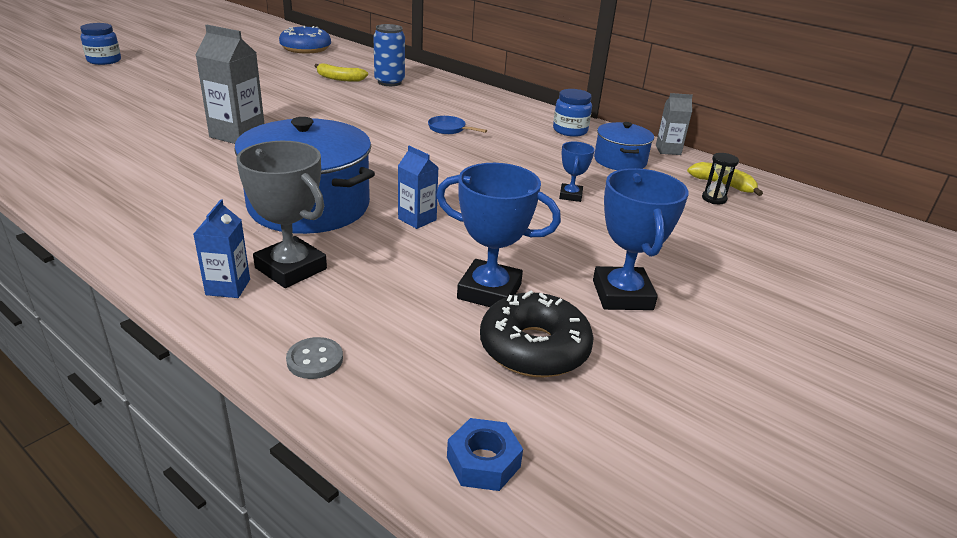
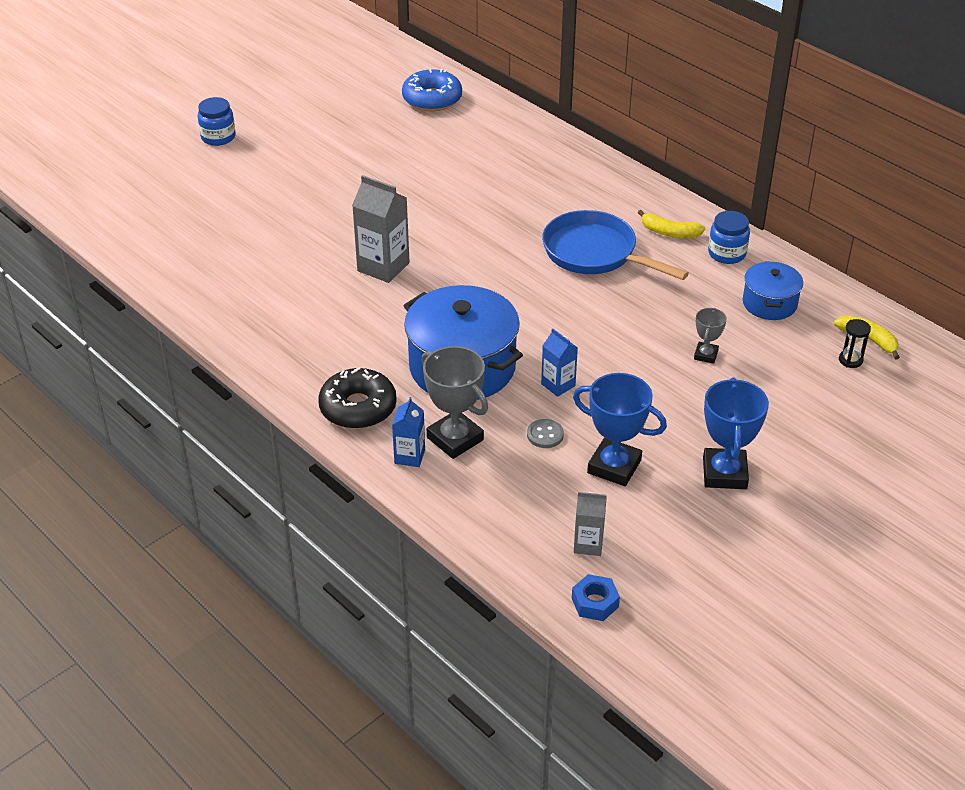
camera: 10 degrees right, 10 degrees up
grey button [286,337,343,379] -> grey button moved to [527,419,564,448]
yellow banana [315,64,368,82] -> yellow banana moved to [638,210,705,238]
blue can [373,24,405,86] -> none
blue pan [428,116,487,134] -> blue pan [542,210,689,280], size x2.35
black donut [480,291,594,378] -> black donut moved to [318,367,397,429]
blue trophy [559,142,595,202] -> grey trophy [694,308,727,364]
grey carton [656,93,693,155] -> grey carton moved to [574,492,607,556]

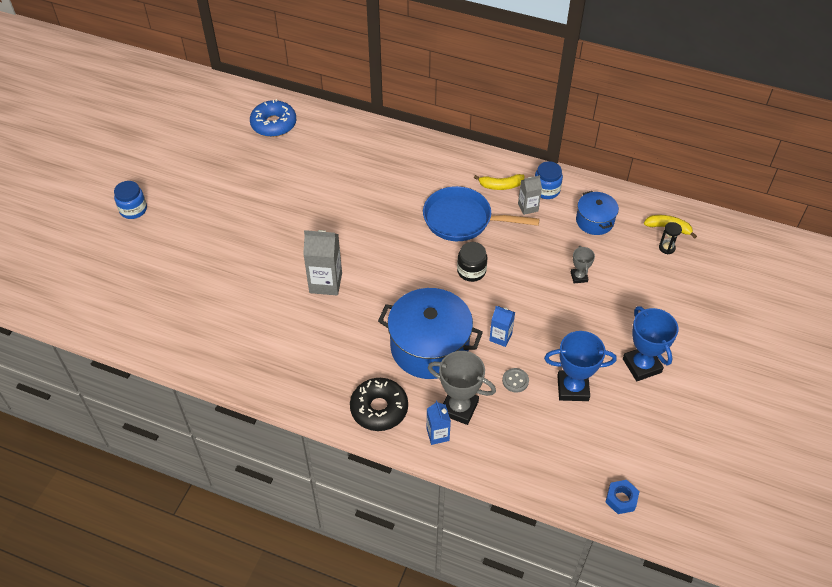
camera: 25 degrees left, 10 degrees up
grey carton [574,492,607,556] -> grey carton moved to [518,175,542,215]
none -> black jar [457,242,487,282]

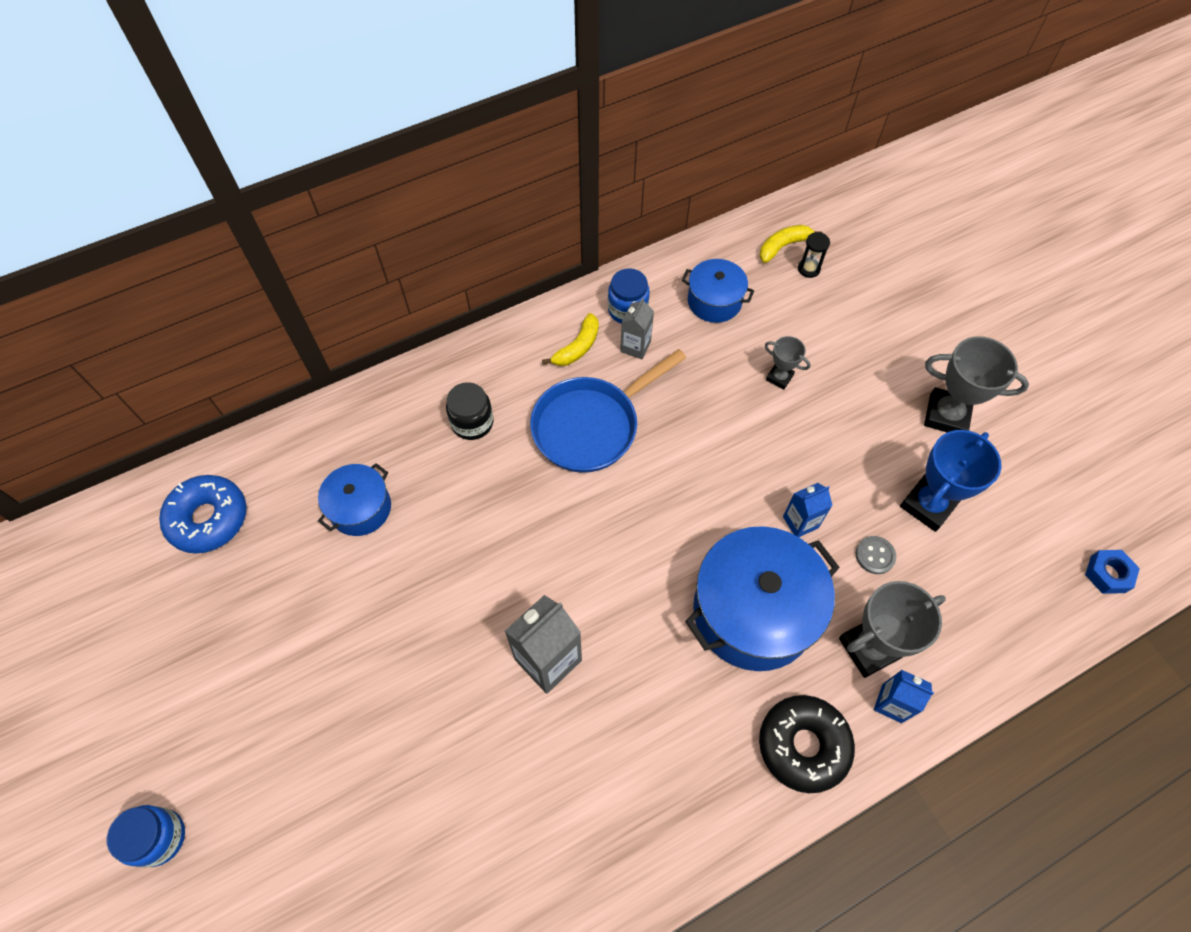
camera: 50 degrees left, 10 degrees up
black jar [457,242,487,282] -> black jar moved to [446,382,494,440]
blue trophy [623,306,679,381] -> grey trophy [924,336,1029,432]
none -> blue pot [318,463,391,536]

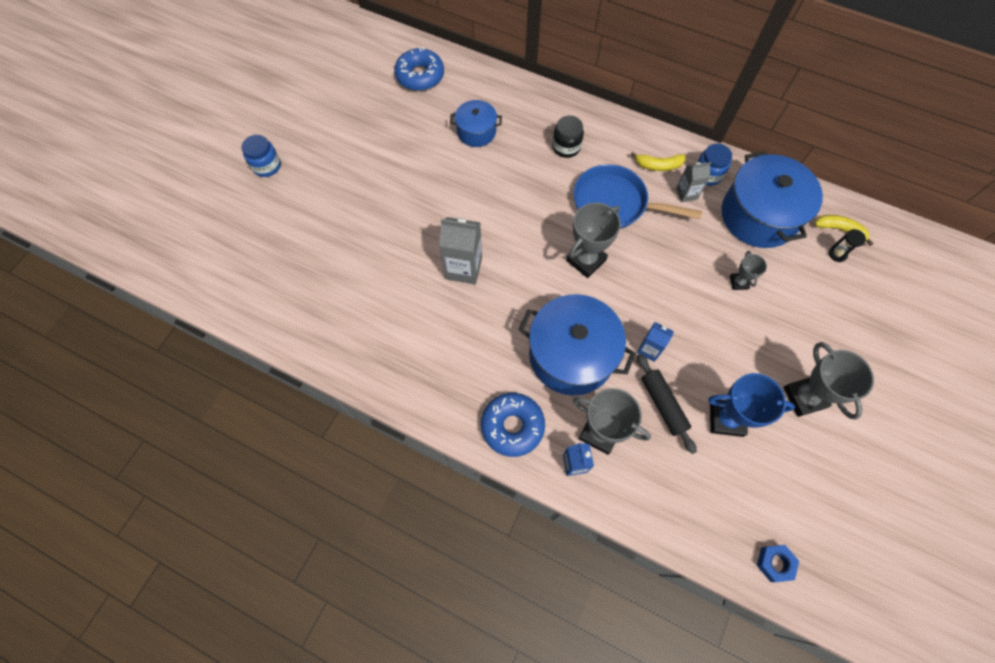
camera: 55 degrees right, 5 degrees up
blue pot [682,259,754,323] -> blue pot [722,151,823,248], size x1.86
black donut [759,695,855,793] -> blue donut [481,393,545,457]
grey button [856,536,896,574] -> black rolling pin [637,354,697,454]
none -> grey trophy [566,203,621,278]

